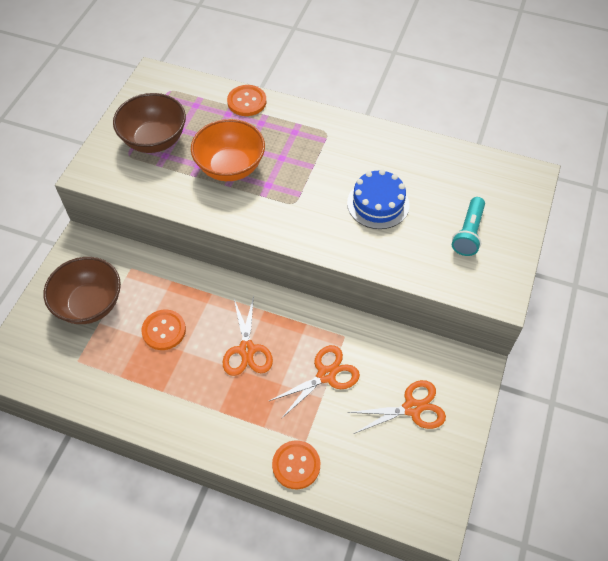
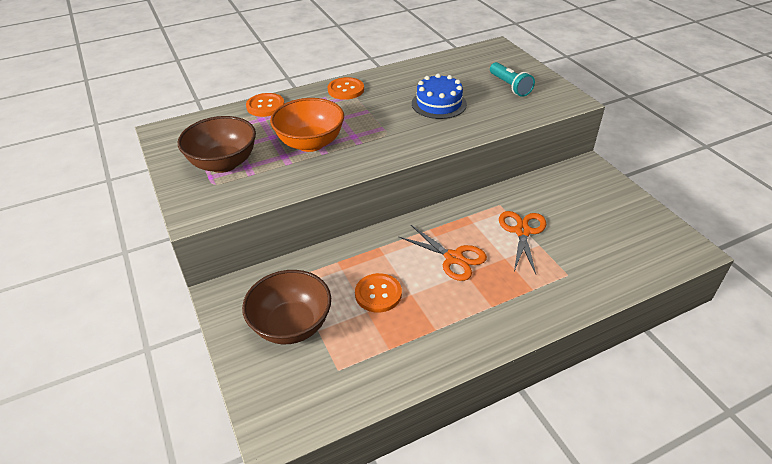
camera: 45 degrees left, 15 degrees down
orange button [272,440,320,489] -> orange button moved to [328,77,364,100]
orange scissors [347,380,446,434] -> none

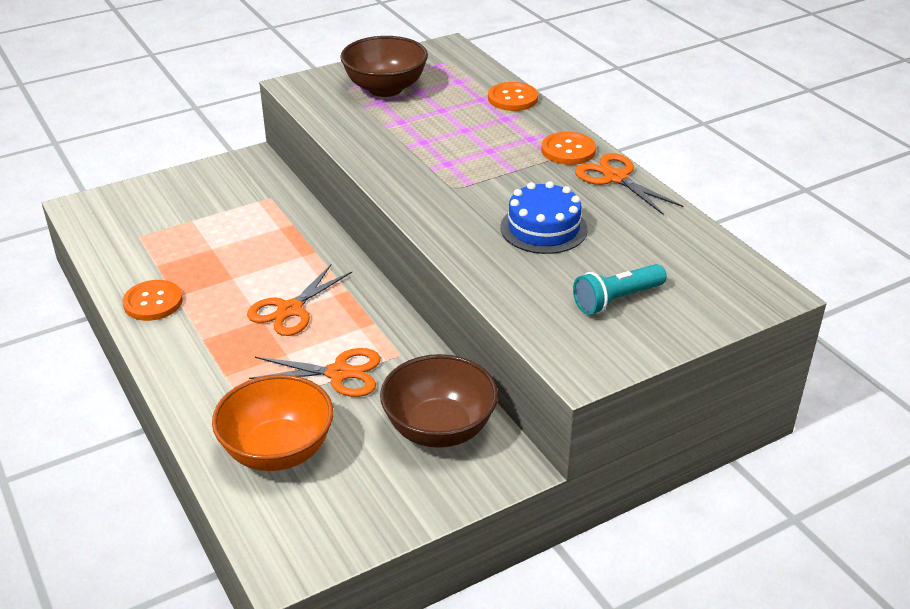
camera: 85 degrees right, 5 degrees down
brown bowl [242,270,331,344] -> brown bowl moved to [380,354,498,448]
orange bowl [270,98,344,152] -> orange bowl moved to [212,374,334,471]
orange button [355,273,402,313] -> orange button moved to [122,280,183,321]
none -> orange scissors [575,153,683,215]

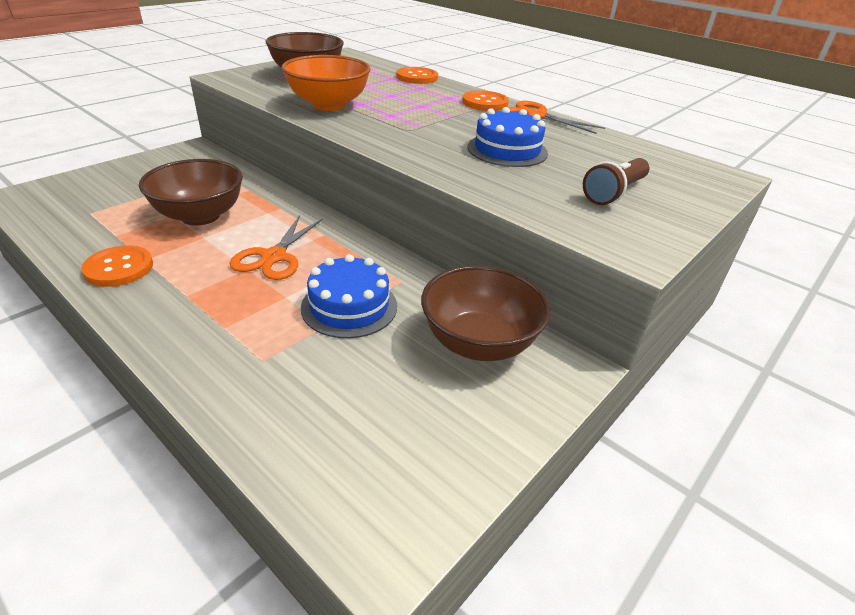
camera: 20 degrees left, 0 degrees up
orange bowl [212,374,334,471] -> orange bowl moved to [282,55,371,111]
orange scissors [249,348,381,397] -> blue cake [301,254,397,338]
turquoise flashlight [573,264,667,315] -> brown flashlight [583,158,649,205]
none -> brown bowl [139,159,243,226]

